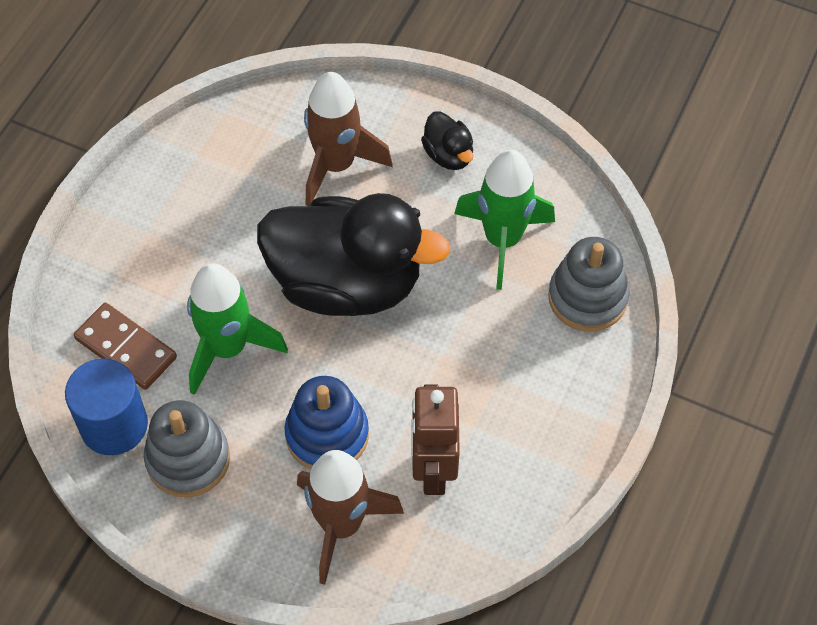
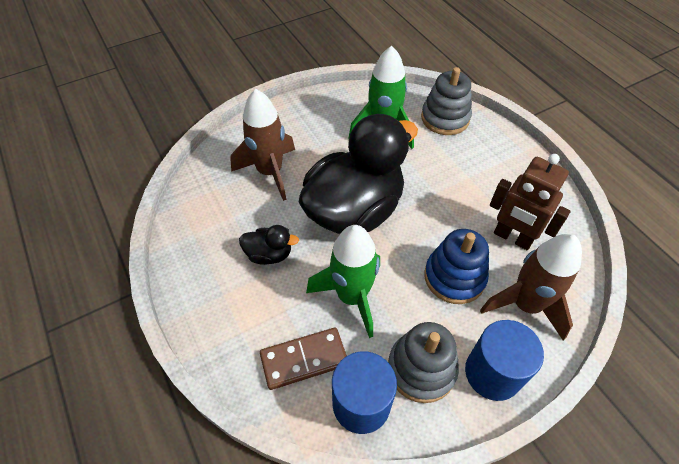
camera: 55 degrees left, 5 degrees down
black duck [421,112,473,170] -> black duck moved to [239,225,299,265]
none -> blue cylinder [465,320,544,401]

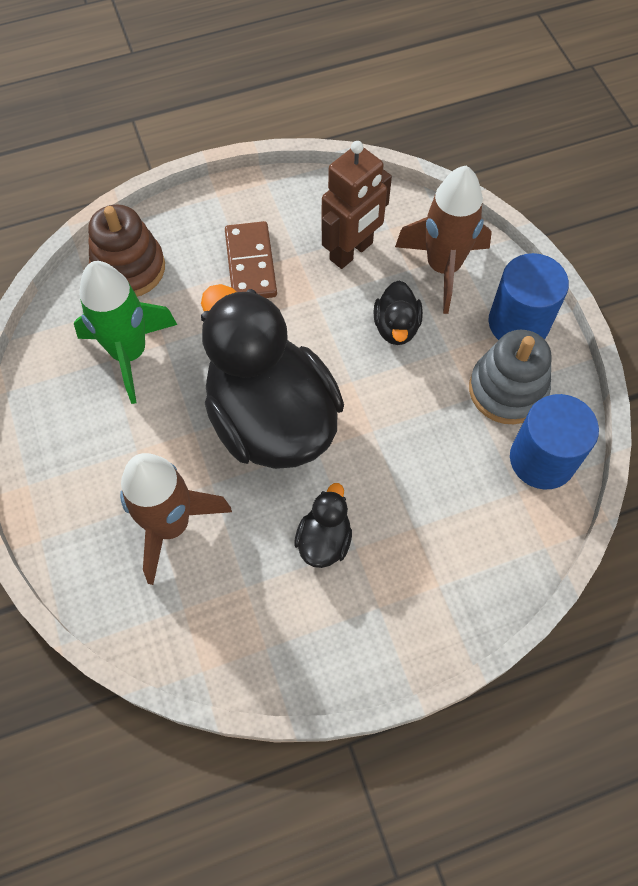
camera: 80 degrees left, 10 degrees up
brown domino [260,327,347,390] -> brown domino moved to [225,221,277,298]
green rocket [306,225,380,338] -> none
grey stacking toy [421,67,472,135] -> brown stacking toy [88,205,165,297]
blue stacking toy [424,229,489,304] -> black duck [373,280,423,345]

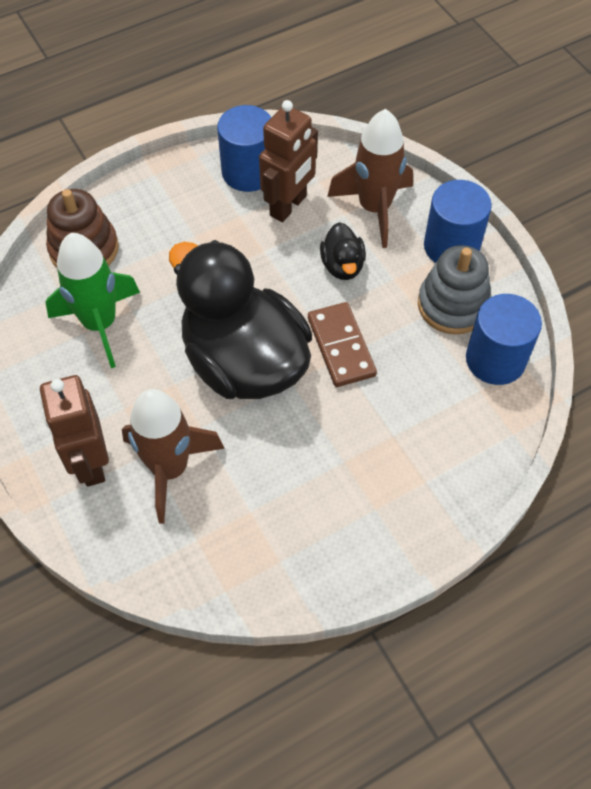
camera: 10 degrees left, 5 degrees down
brown domino [225,221,277,298] -> brown domino moved to [308,302,377,387]
black duck [294,483,352,568] -> none
none -> brown robot [40,375,109,487]
none -> blue cylinder [217,105,271,192]

